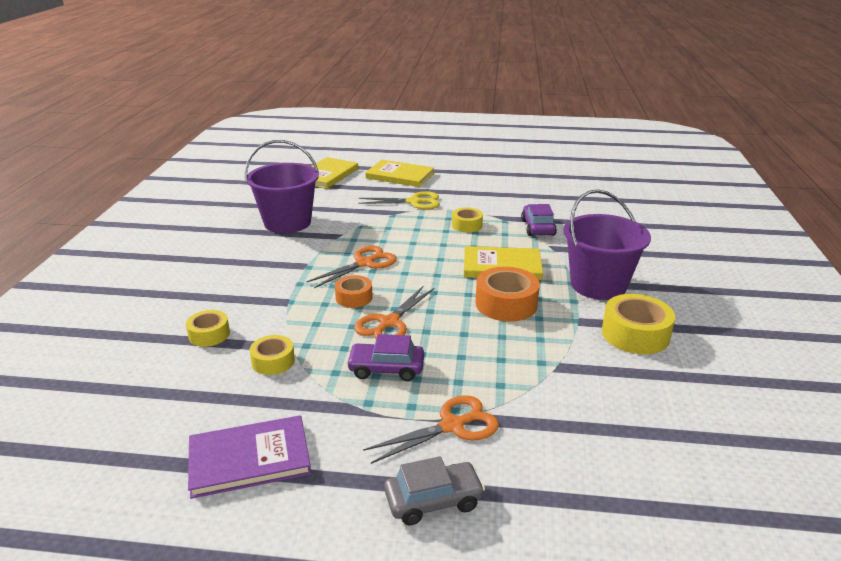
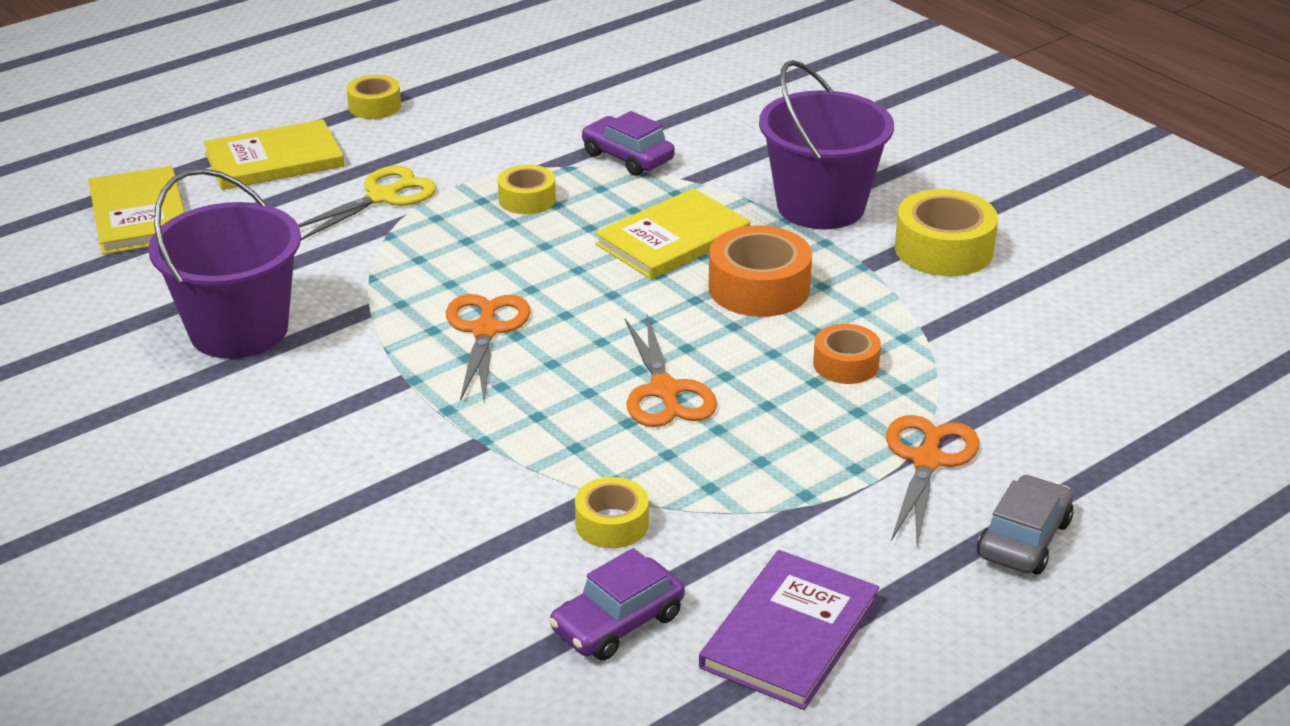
camera: 45 degrees left, 5 degrees up
yellow tape [186,310,230,347] -> yellow tape moved to [346,75,401,119]
orange tape [335,275,373,308] -> orange tape moved to [813,324,881,384]
purple car [346,334,424,381] -> purple car moved to [549,548,685,661]

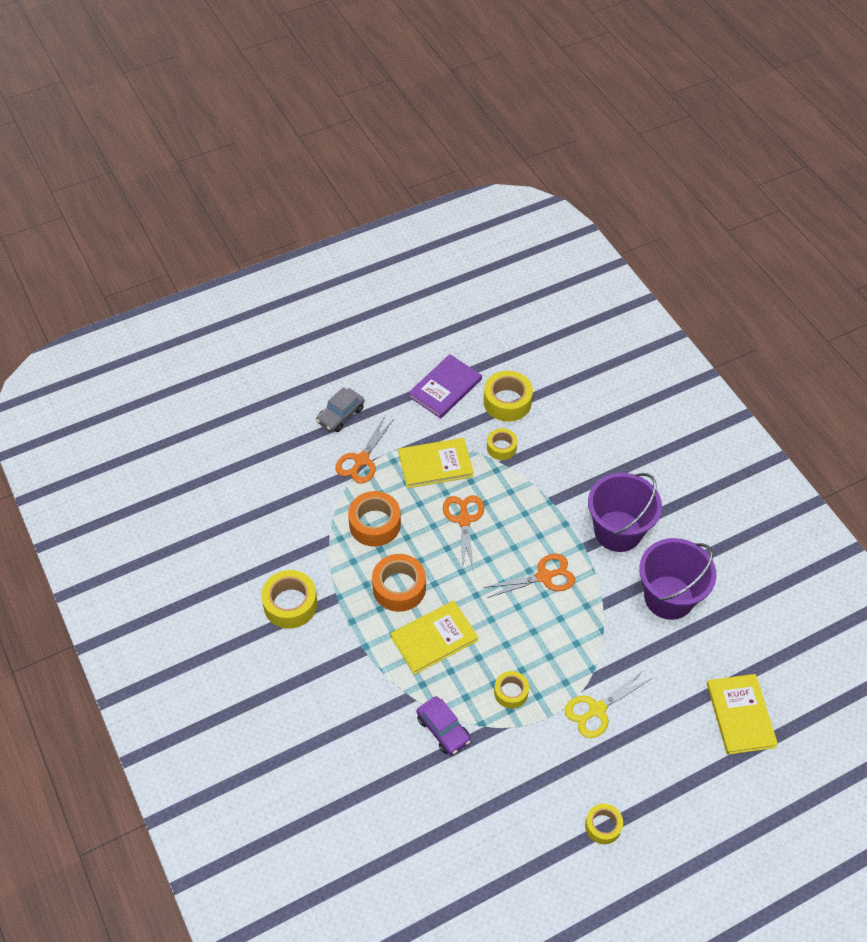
camera: 170 degrees left, 20 degrees up
yellow book [204,119,344,190] -> yellow book moved to [398,438,474,488]
orange scissors [446,294,530,402] -> orange scissors turned 120 degrees counterclockwise [483,553,575,598]
purple car [549,548,685,661] -> yellow tape [483,371,533,421]
purple bucket [759,60,894,229] -> purple bucket moved to [588,473,662,552]
orange tape [813,324,881,384] -> orange tape [348,491,401,547], size x1.65

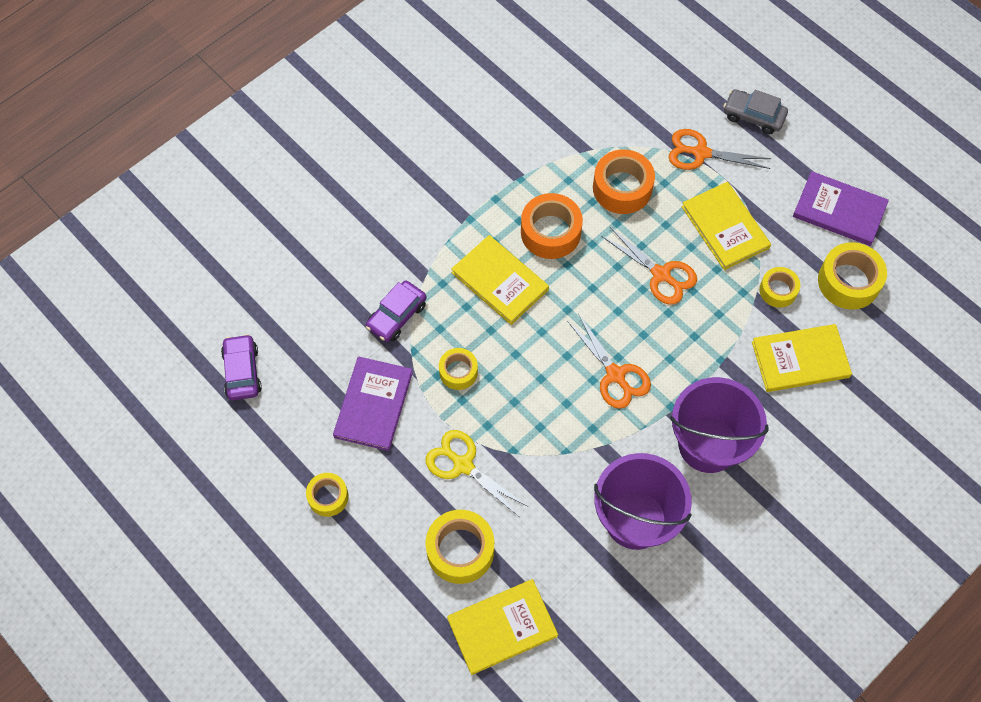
camera: 75 degrees right, 10 degrees up
yellow tape [261,570,317,629] -> yellow tape moved to [425,510,494,584]
orange scissors [443,495,484,572] -> orange scissors turned 60 degrees clockwise [601,227,697,305]
none -> purple car [221,334,262,400]
none -> purple book [333,356,413,451]
none -> yellow book [752,324,852,392]

